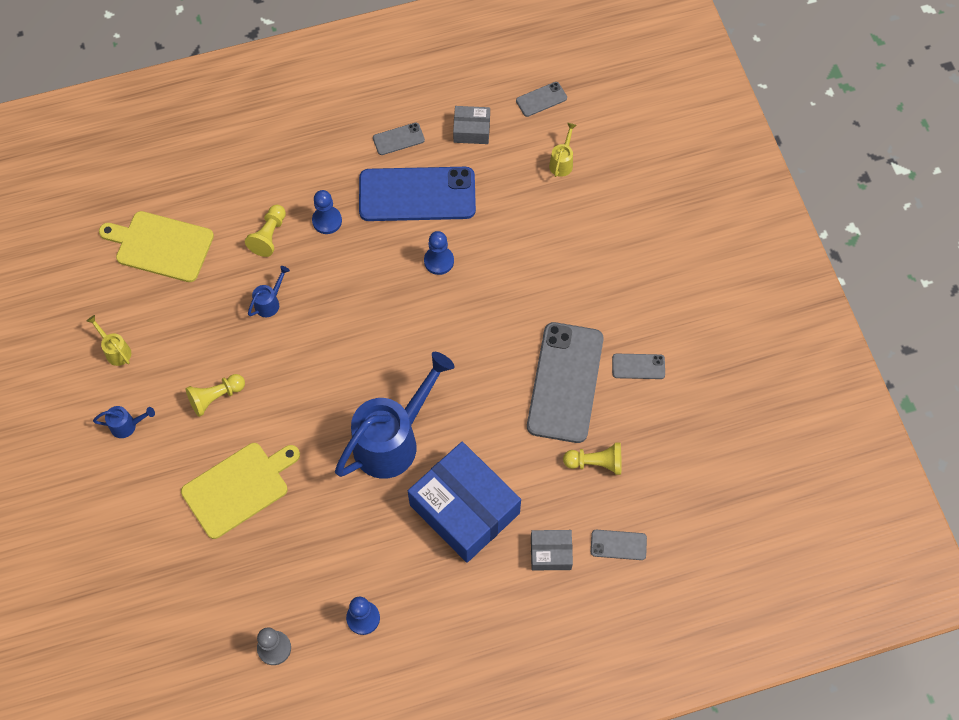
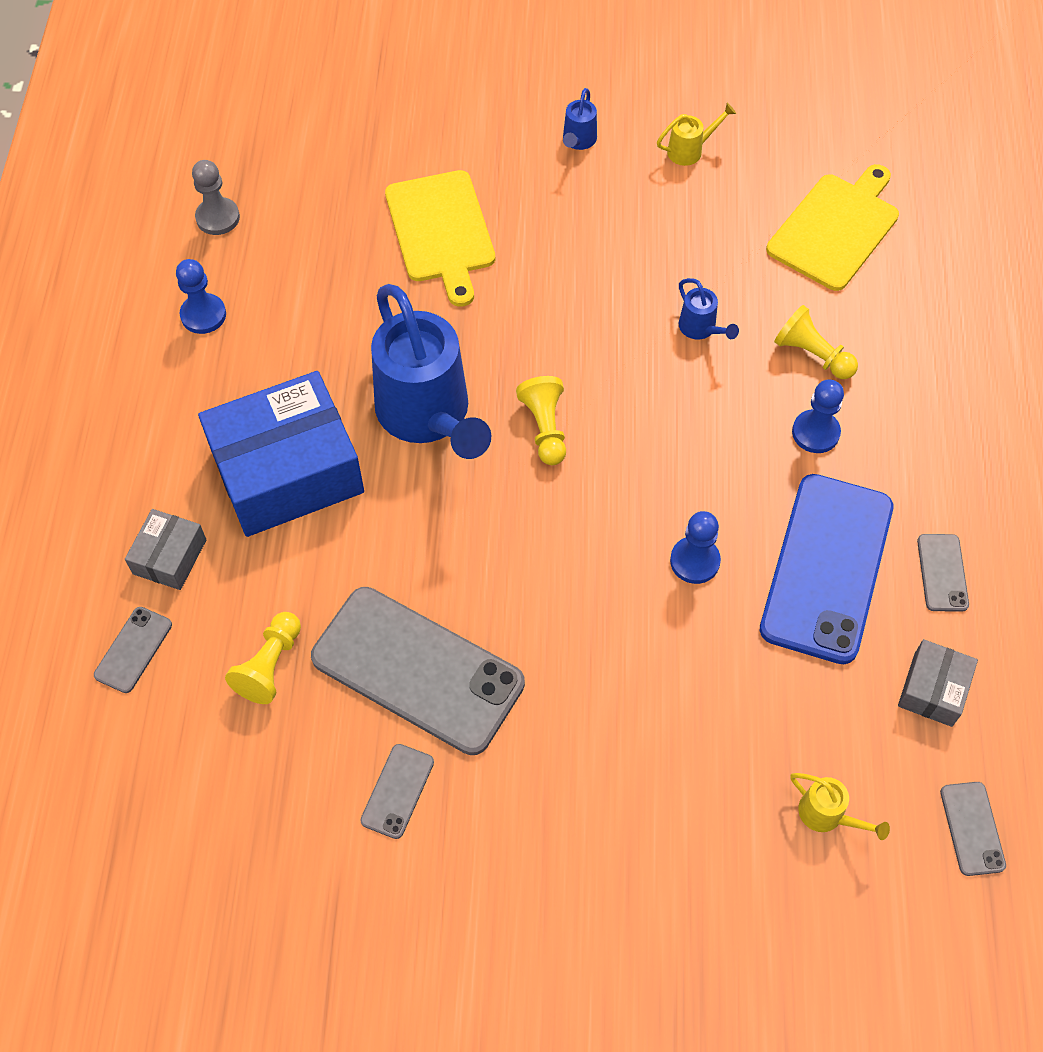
camera: 110 degrees right, 5 degrees down
yellow pawn [186,374,245,417] -> yellow pawn moved to [516,376,566,465]

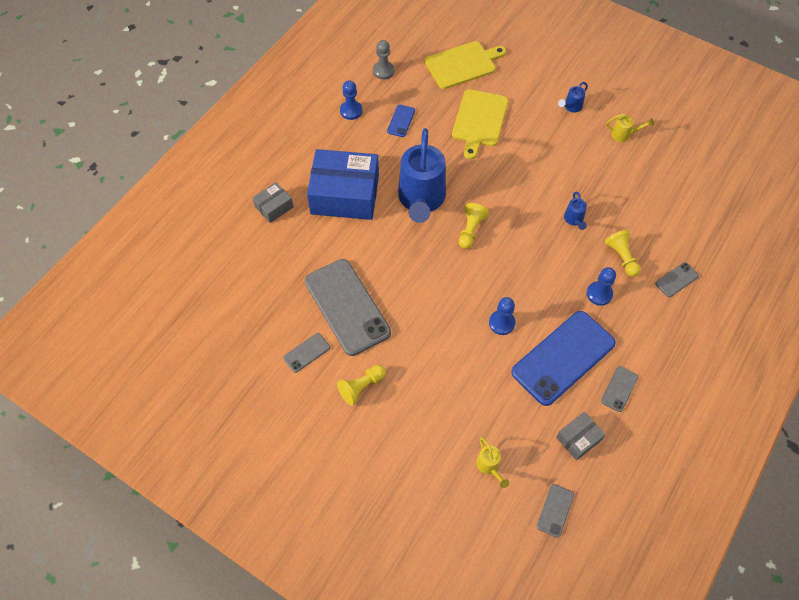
camera: 30 degrees right, 0 degrees up
grey phone [94,607,172,693] -> grey phone moved to [655,262,699,297]
yellow pawn [225,612,301,704] -> yellow pawn moved to [337,365,386,406]
yellow cutting board [766,164,899,291] -> yellow cutting board moved to [425,41,506,89]
none -> blue phone [387,105,415,137]

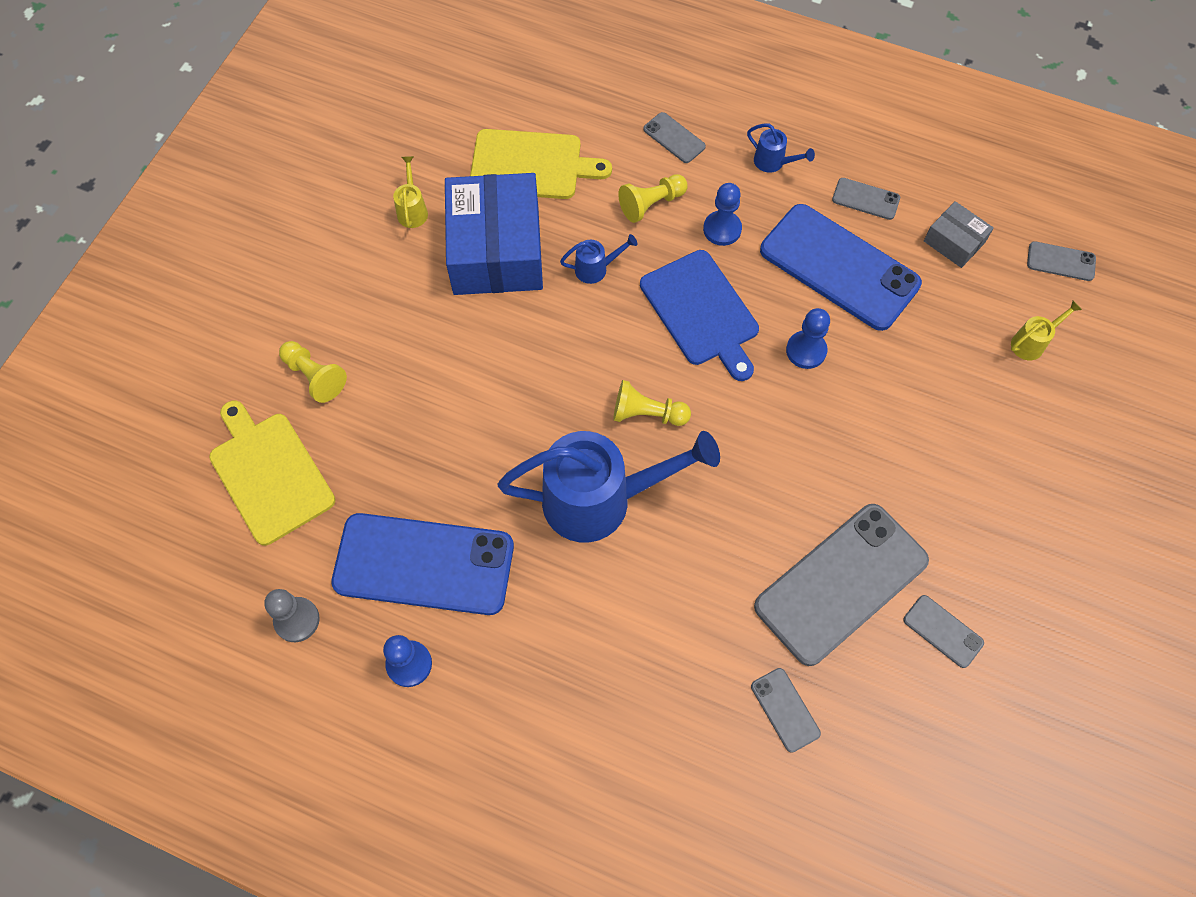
camera: 100 degrees left, 5 degrees up
grey box [252,182,293,223] -> none
blue box [307,149,379,220] -> blue box moved to [445,173,543,295]
yellow pawn [337,365,386,406] -> yellow pawn moved to [279,341,347,403]
blue phone [387,105,415,137] -> blue phone [331,513,514,615], size x2.33
yellow cutting board [452,89,508,159] -> yellow cutting board moved to [470,129,612,199]
blue watering can [558,82,588,113] -> blue watering can moved to [747,123,815,173]
none -> blue cutting board [640,250,759,381]
none -> grey phone [751,668,821,753]

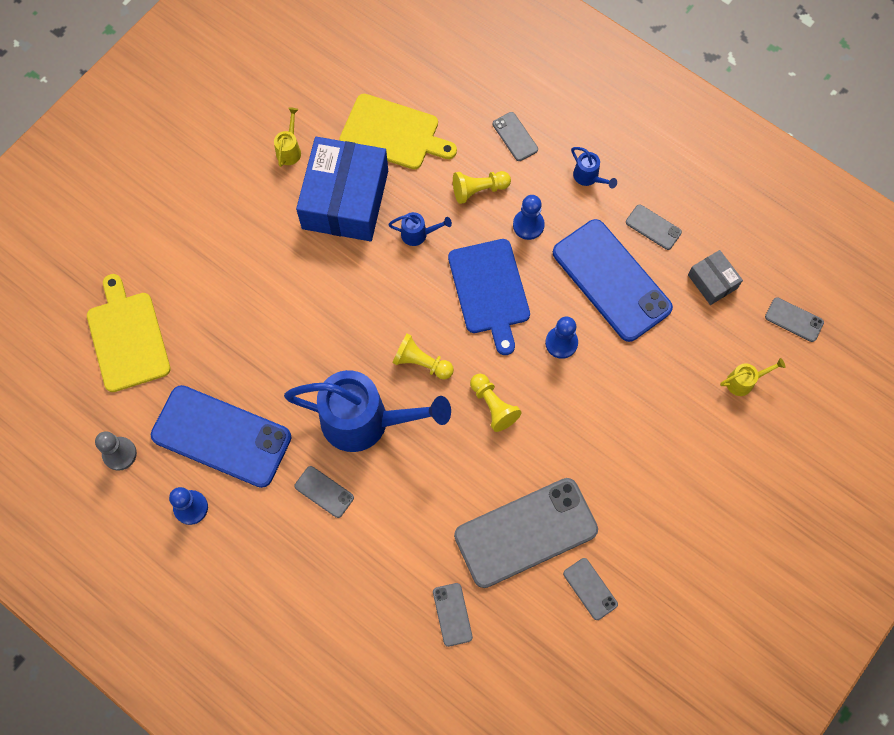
camera: 15 degrees right, 5 degrees up
yellow pawn [279,341,347,403] -> yellow pawn moved to [470,374,522,432]
none -> grey phone [294,466,354,518]

